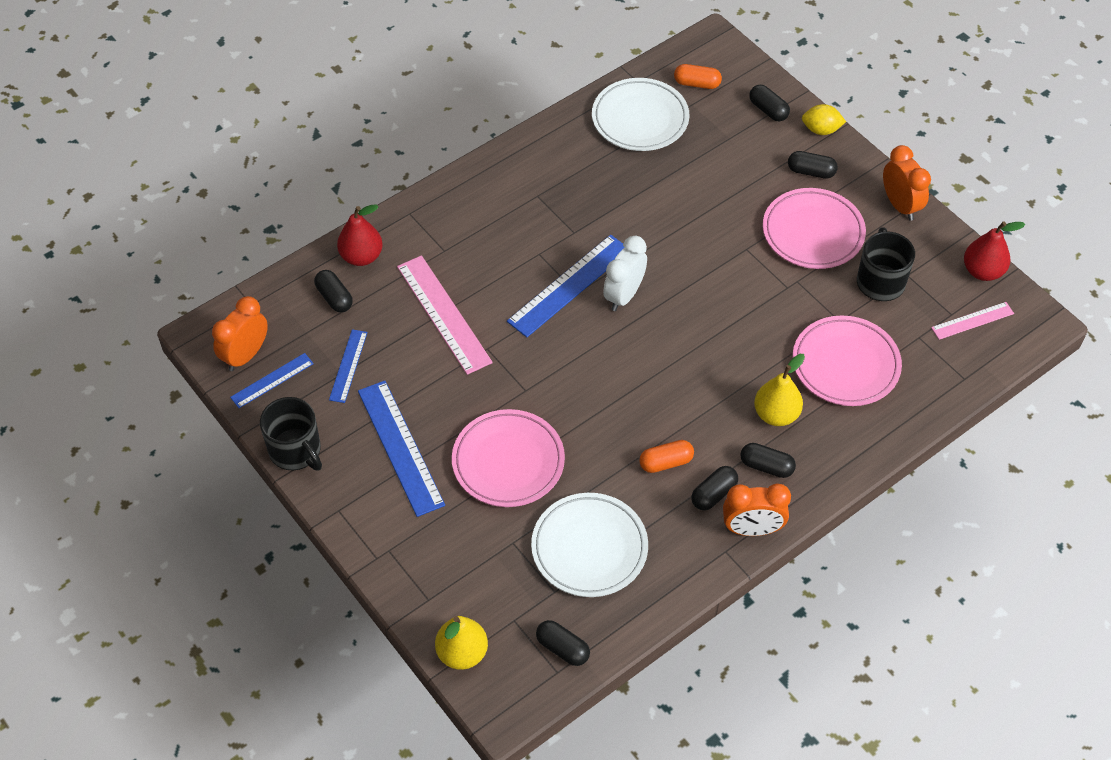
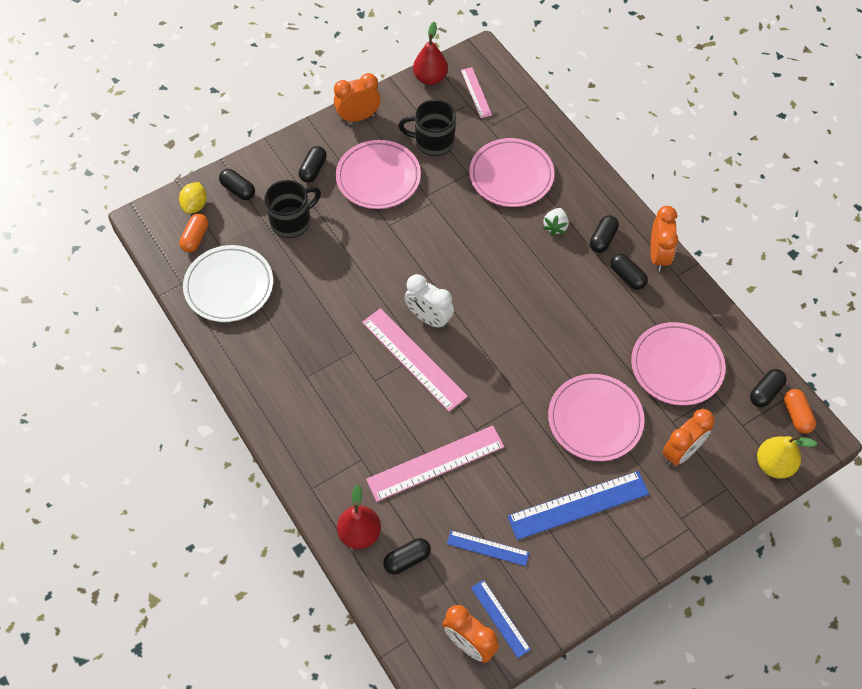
camera: 85 degrees left, 5 degrees up
black mug [260,397,322,470] -> black mug moved to [264,180,321,238]
blue ruler [507,235,625,337] -> pink ruler [362,308,468,412]
white plate [531,493,648,597] -> pink plate [631,322,725,406]
orange capsule [639,440,694,473] -> orange capsule moved to [784,389,816,434]
black capsule [749,85,790,121] -> black capsule turned 75 degrees clockwise [219,169,255,200]
yellow pear [754,354,805,426] -> white strawberry [543,208,569,236]
yellow lemon [802,104,846,135] -> yellow lemon moved to [179,182,207,214]
none -> orange clock [662,409,714,466]

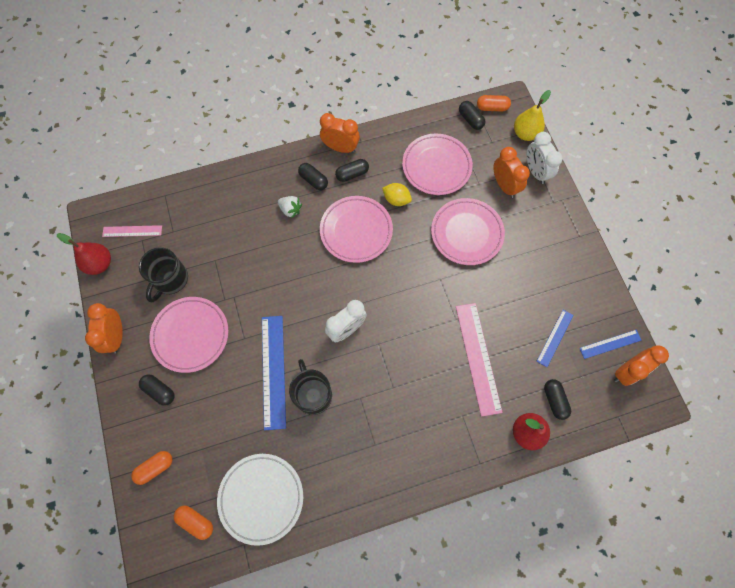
camera: 75 degrees left, 10 degrees up
yellow lemon [179,182,207,214] -> yellow lemon moved to [382,183,412,206]
black capsule [219,169,255,200] -> orange capsule [131,451,172,485]
black mug [264,180,321,238] -> black mug moved to [289,359,332,415]
pink ruler [362,308,468,412] -> none
pink plate [469,138,554,207] -> pink plate moved to [320,196,393,263]
blue ruler [507,471,649,540] -> blue ruler moved to [262,316,286,430]
none -> white clock [526,132,562,184]

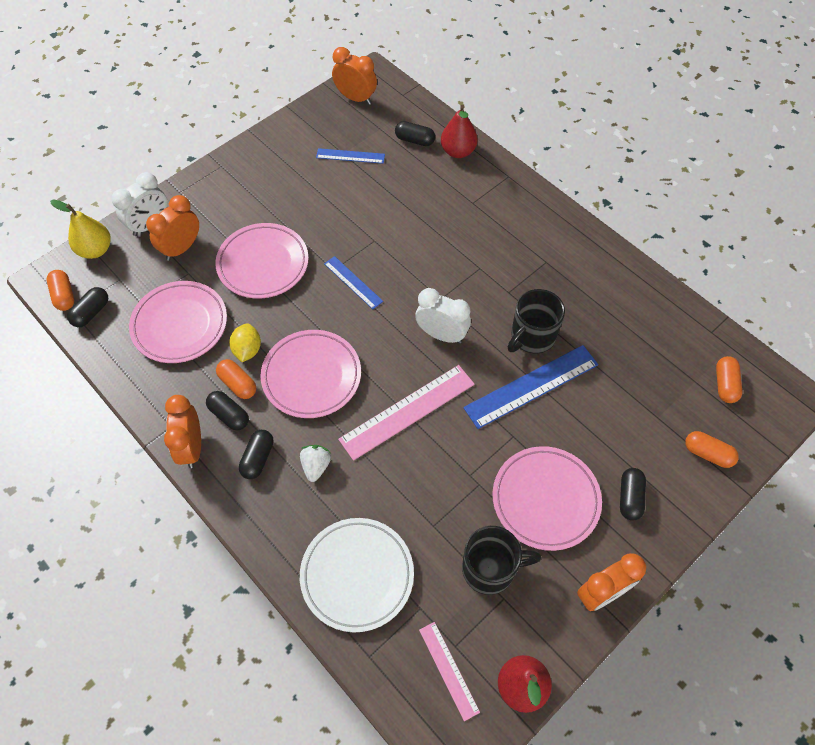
camera: 115 degrees left, 10 degrees down
white plate [217,454,303,546] -> white plate moved to [300,518,414,632]
pink ruler [456,303,503,417] -> pink ruler moved to [338,365,475,461]
black capsule [544,379,571,420] -> black capsule turned 60 degrees clockwise [395,121,435,146]
blue ruler [579,330,642,359] -> blue ruler moved to [324,256,383,309]
none -> orange capsule [216,359,256,399]

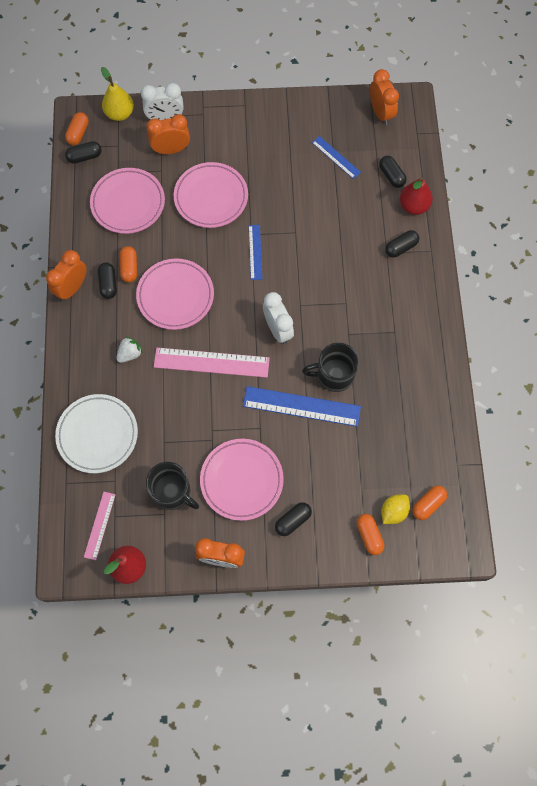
camera: 40 degrees right, 10 degrees up
yellow lemon [229,323,261,362] -> yellow lemon moved to [381,495,410,524]
black capsule [239,430,274,479] -> black capsule moved to [385,230,419,258]

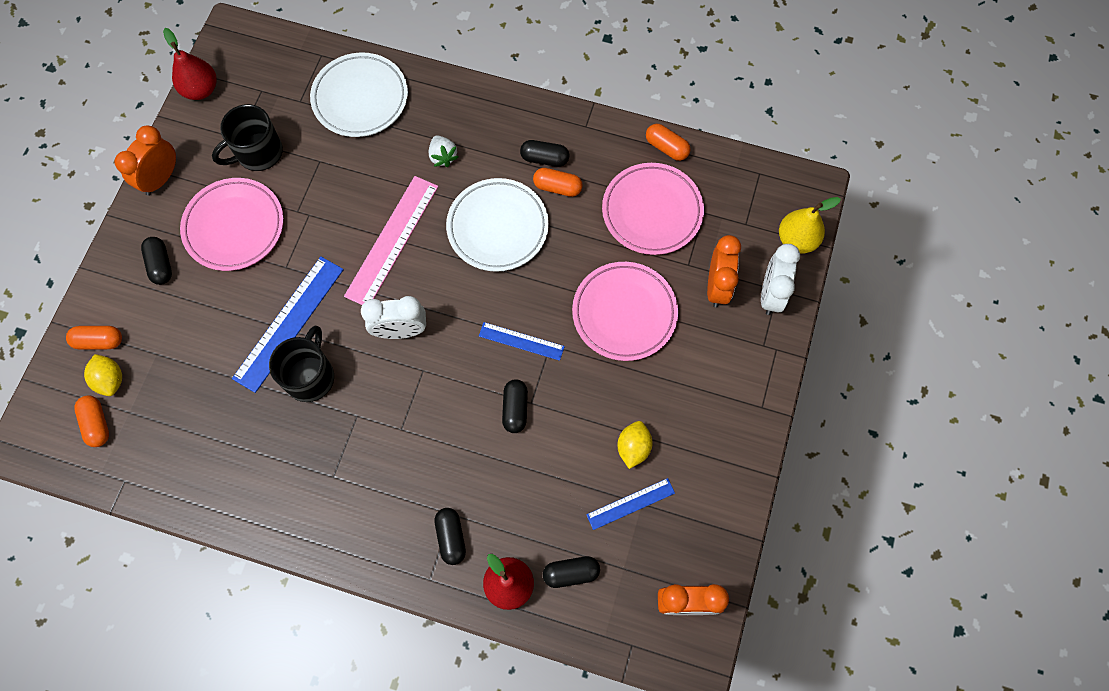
camera: 110 degrees right, 0 degrees up
orange clock [46,250,87,301] -> none
orange capsule [65,112,89,145] -> orange capsule moved to [646,124,690,161]
black capsule [65,141,102,164] -> black capsule moved to [502,379,528,433]
pink ruler [84,492,116,560] -> none
pink plate [136,258,214,330] -> white plate [446,178,549,272]
none -> yellow lemon [617,421,652,469]

